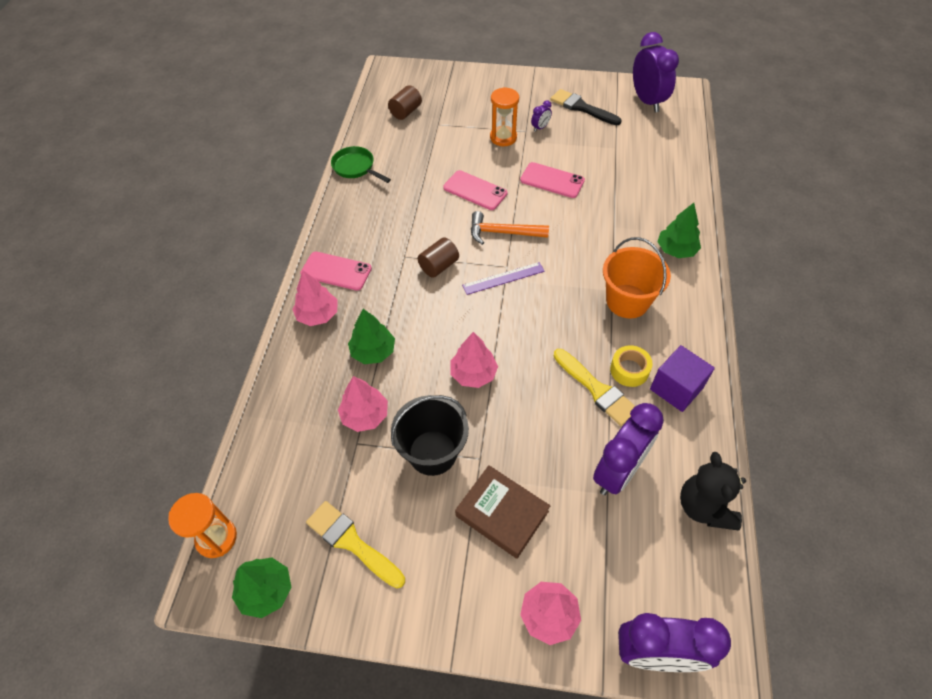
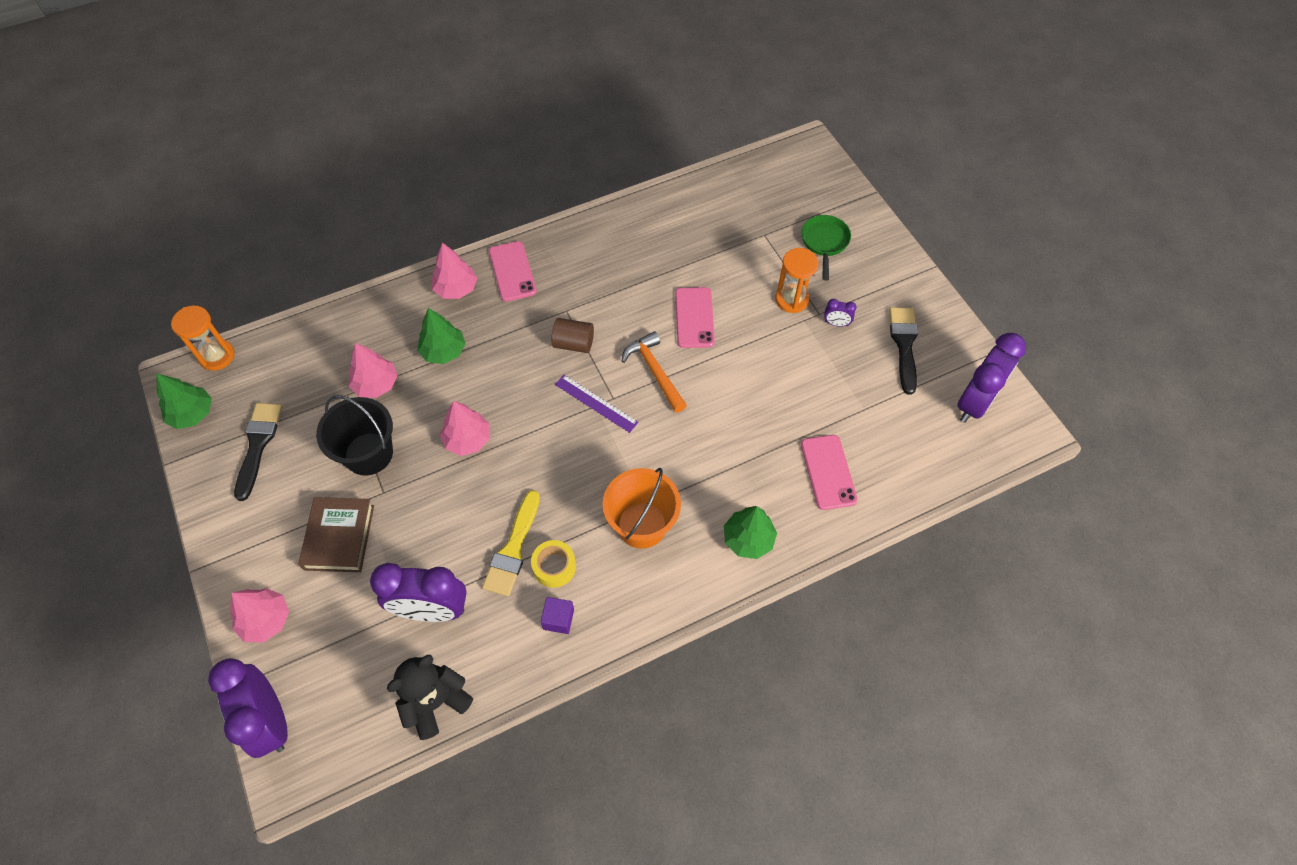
camera: 55 degrees right, 5 degrees up
yellow brush [306,501,405,588] -> black brush [234,403,282,501]
green pan [331,146,391,183] -> green pan moved to [802,215,851,281]
brown cylinder [388,85,422,120] -> none
pink phone [520,162,585,198] -> pink phone moved to [801,435,858,510]
purple cube [650,345,715,412] -> purple cube [541,597,574,634], size x0.60

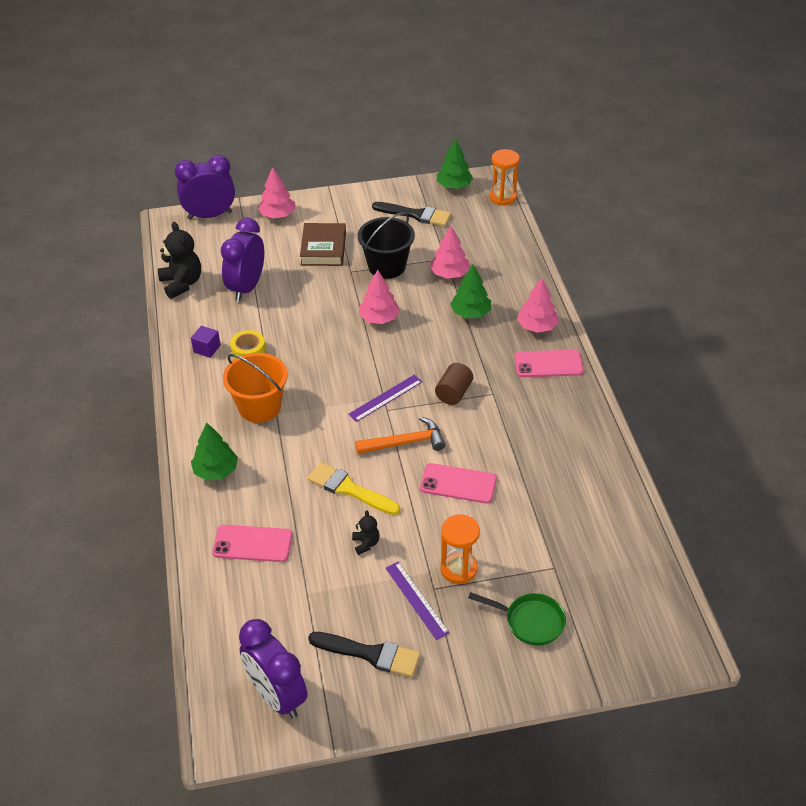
camera: 105 degrees right, 15 degrees down
brown book [298,497,374,573] -> brown book turned 75 degrees clockwise [300,223,346,266]
yellow brush [482,490,540,596] -> yellow brush moved to [307,462,400,515]
purple clock [824,299,857,327] -> purple ruler [386,562,450,640]
none -> black teddy bear [352,510,380,555]

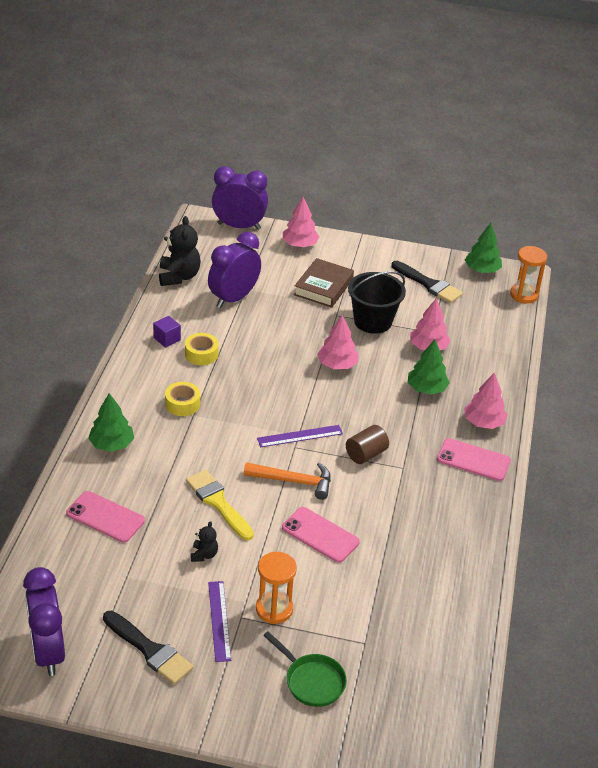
camera: 20 degrees right, 5 degrees down
orange bucket [223,353,288,423] -> yellow tape [165,382,200,416]

